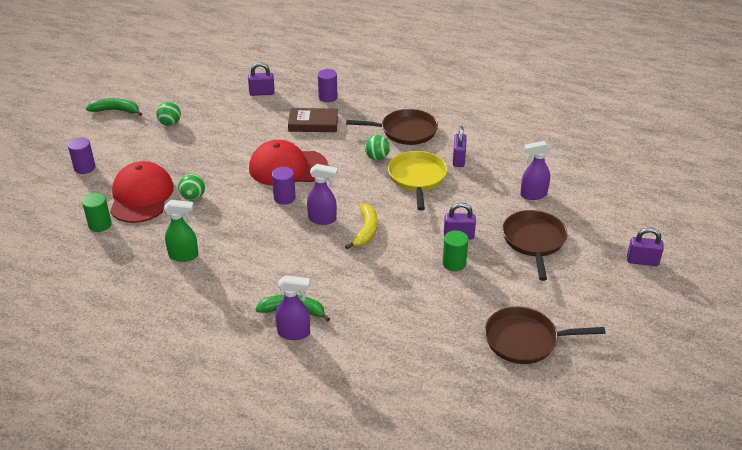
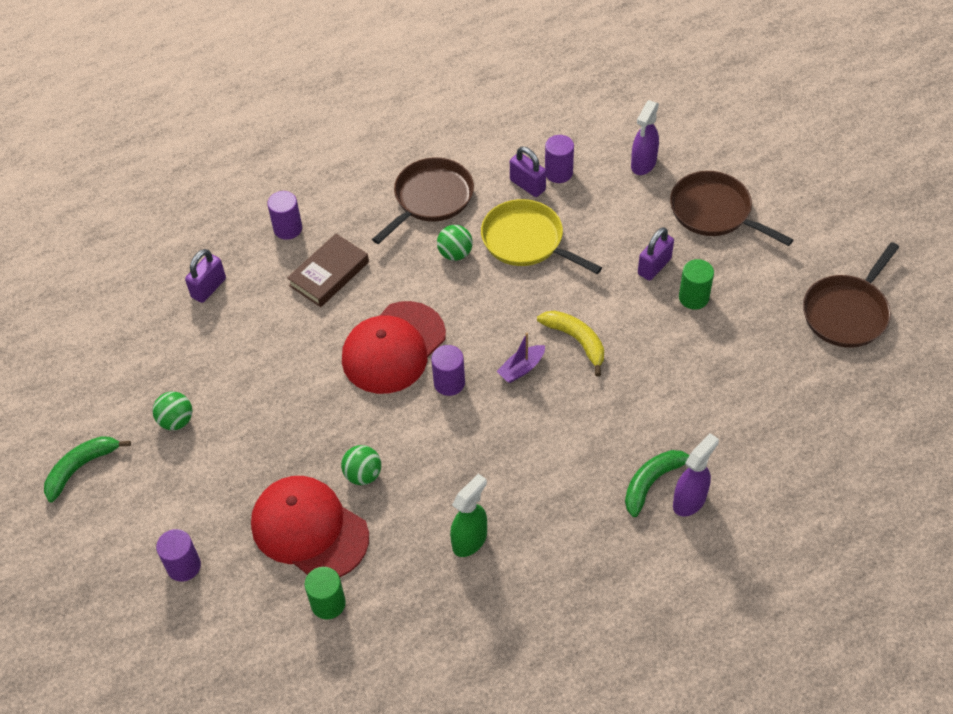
camera: 50 degrees left, 15 degrees up
purple spray bottle [307,164,338,225] -> purple boat [497,333,545,383]
purple padlock [627,228,664,266] -> none
none -> purple cylinder [545,135,574,183]

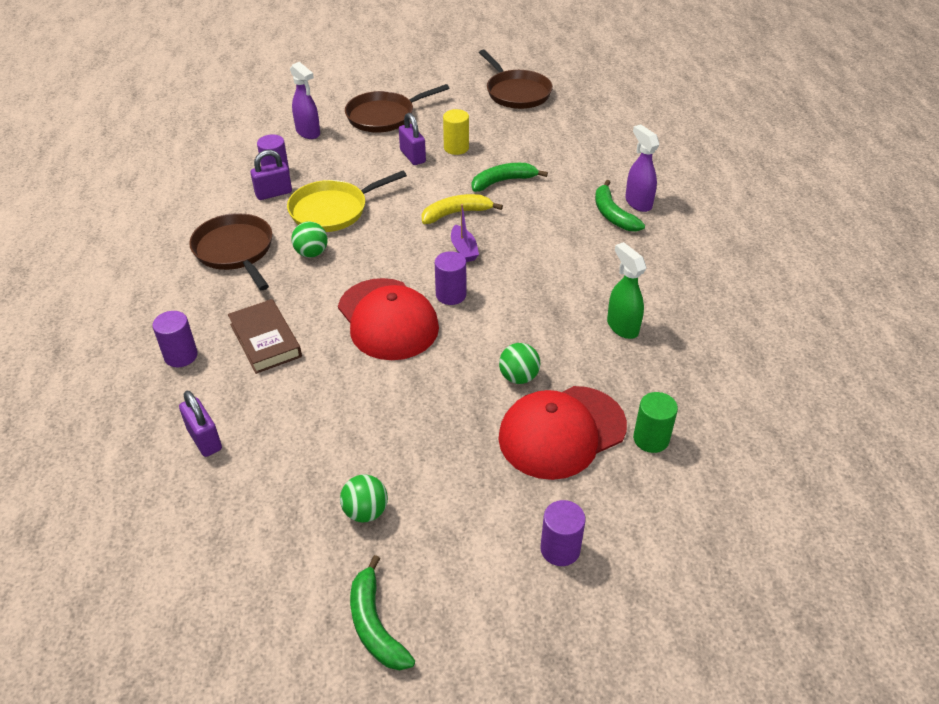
camera: 70 degrees left, 10 degrees down
green cylinder [679,259,714,309] -> yellow cylinder [443,109,469,155]
none -> green banana [472,163,548,192]

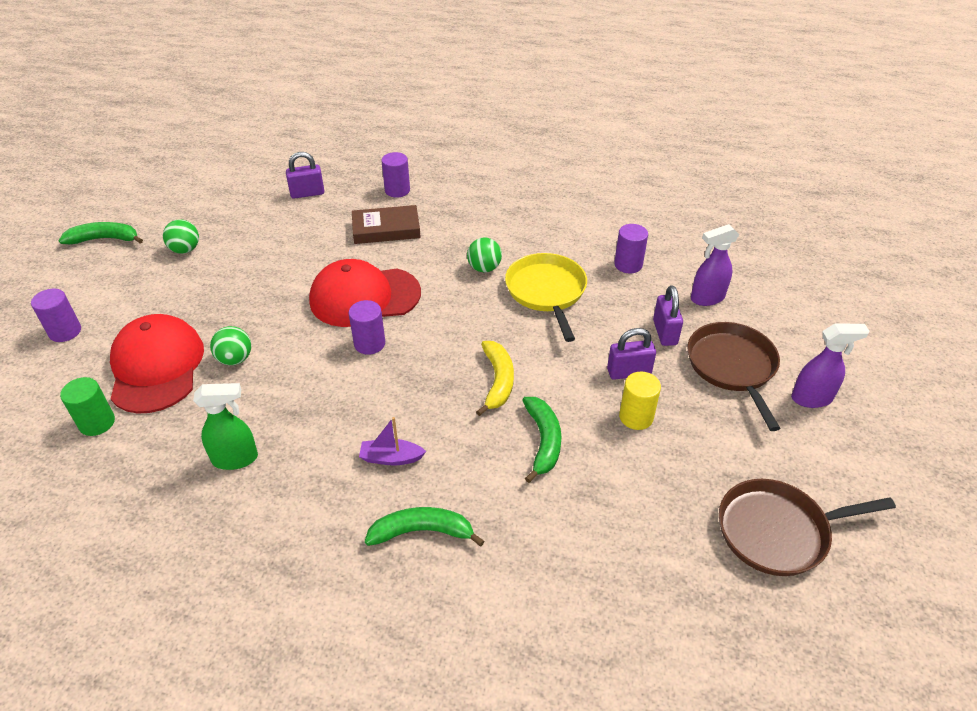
camera: 110 degrees right, 0 degrees up
brown pan [189,213,272,290] -> none
purple padlock [251,150,292,200] -> purple padlock moved to [653,285,683,346]
purple boat [451,204,479,262] -> purple boat moved to [359,417,426,466]
purple spray bottle [625,124,659,212] -> purple spray bottle moved to [791,323,869,408]

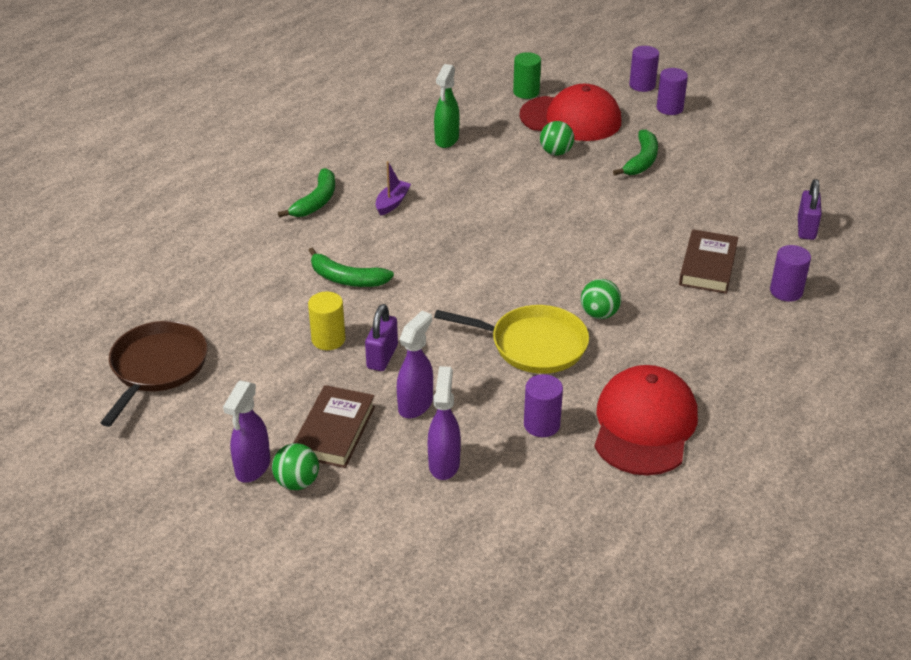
camera: 115 degrees right, 5 degrees down
green banana [58,222,143,244] -> green banana moved to [613,130,658,175]
green ball [163,219,199,254] -> green ball moved to [272,443,319,490]
red cap [309,259,421,327] -> red cap moved to [595,365,698,476]
purple cylinder [349,300,385,355] -> purple cylinder moved to [657,68,688,115]
yellow banana [476,341,514,416] -> none
purple padlock [653,285,683,346] -> purple spray bottle [397,311,433,418]
brown pan [687,322,781,431] -> brown book [294,385,375,468]

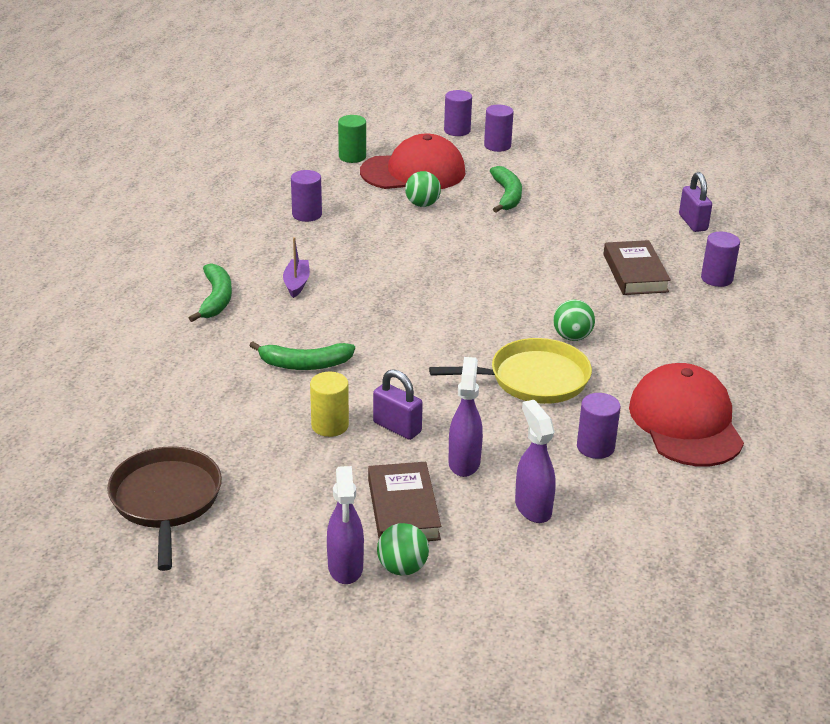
camera: 25 degrees left, 5 degrees down
purple padlock [365,304,398,371] -> purple padlock turned 45 degrees counterclockwise [373,369,423,440]
green spray bottle [434,64,460,148] -> purple cylinder [291,170,322,222]

